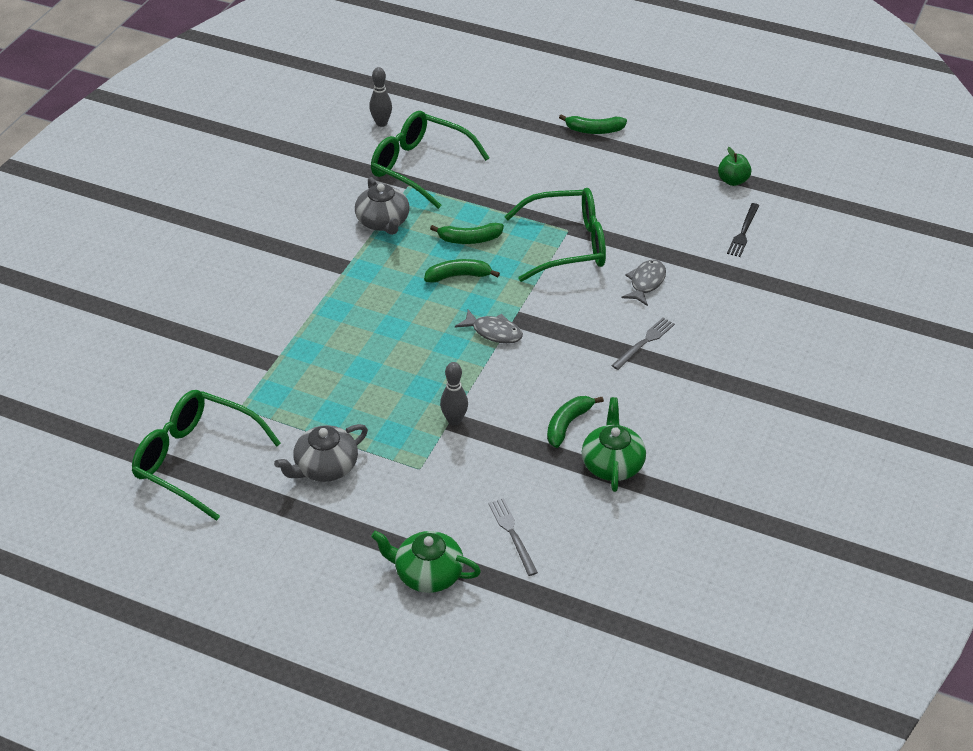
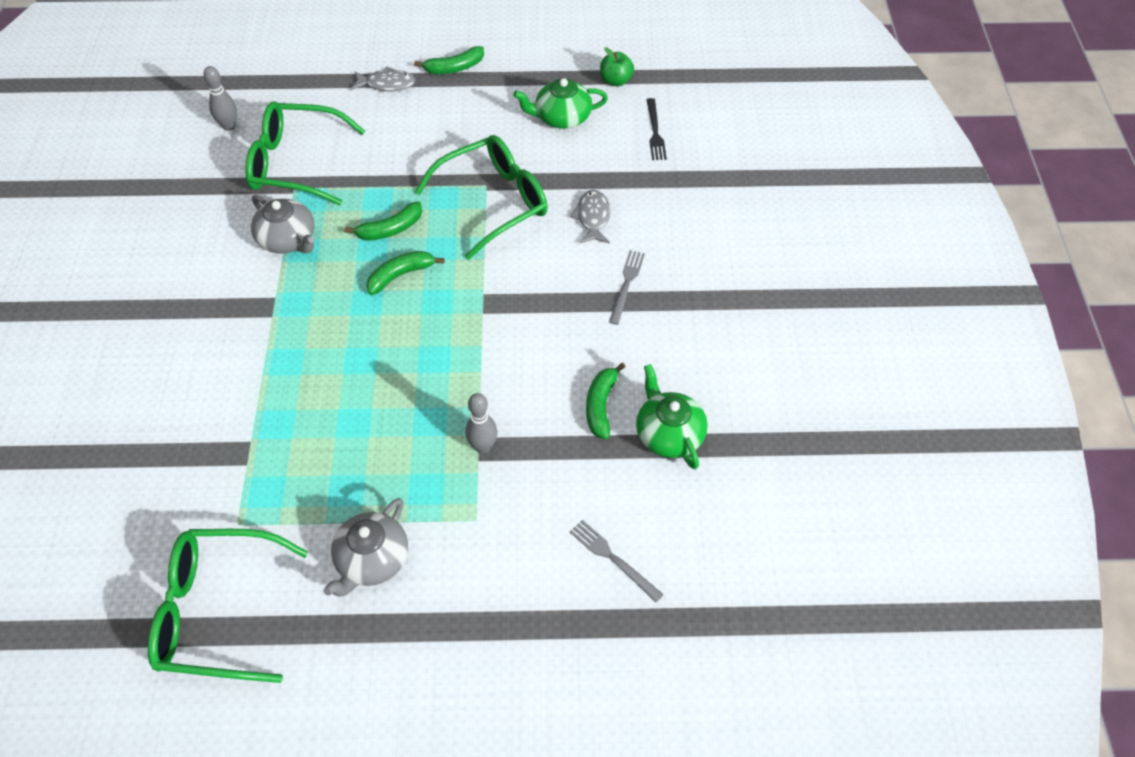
camera: 25 degrees left, 10 degrees up
green teapot [371,531,481,593] -> green teapot moved to [513,78,608,129]
grey fish [455,309,523,344] -> grey fish moved to [351,66,415,92]

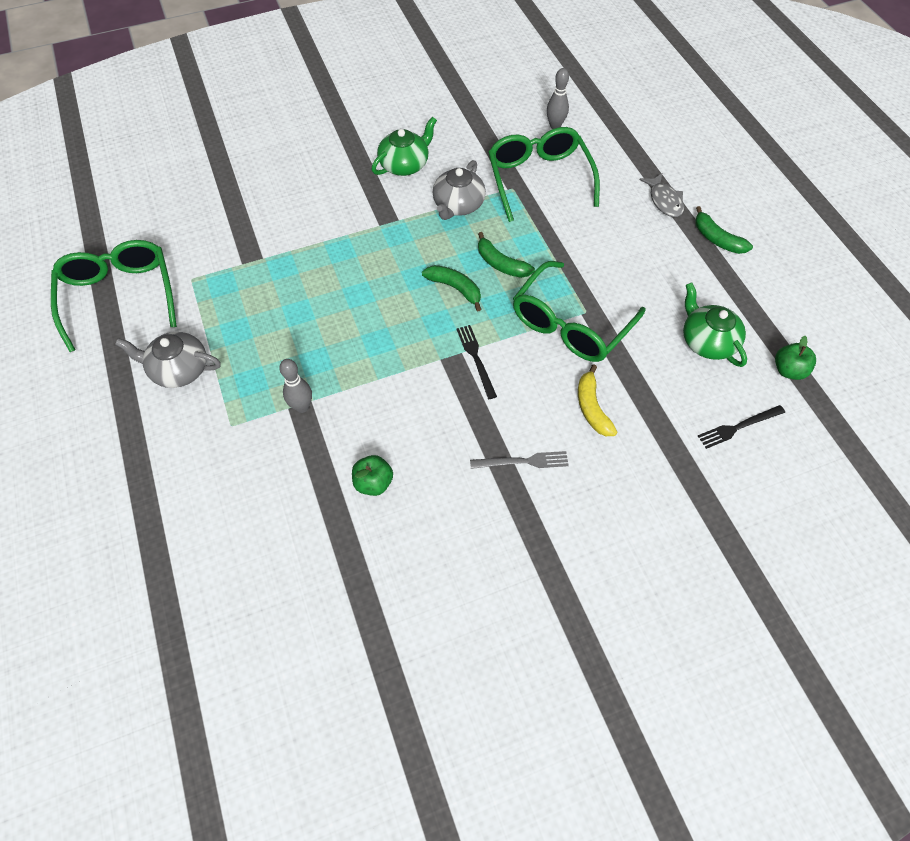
camera: 70 degrees right, 5 degrees up
green glasses [415,135,548,260] -> green glasses turned 90 degrees clockwise [513,261,646,362]
grey fish [570,190,611,244] -> yellow banana [578,364,617,436]
grey fork [570,520,664,602] -> none
green banana [586,363,626,439] -> green apple [352,455,393,496]
green teapot [636,364,708,469] -> green teapot moved to [372,117,437,176]
none -> black fork [456,325,497,399]

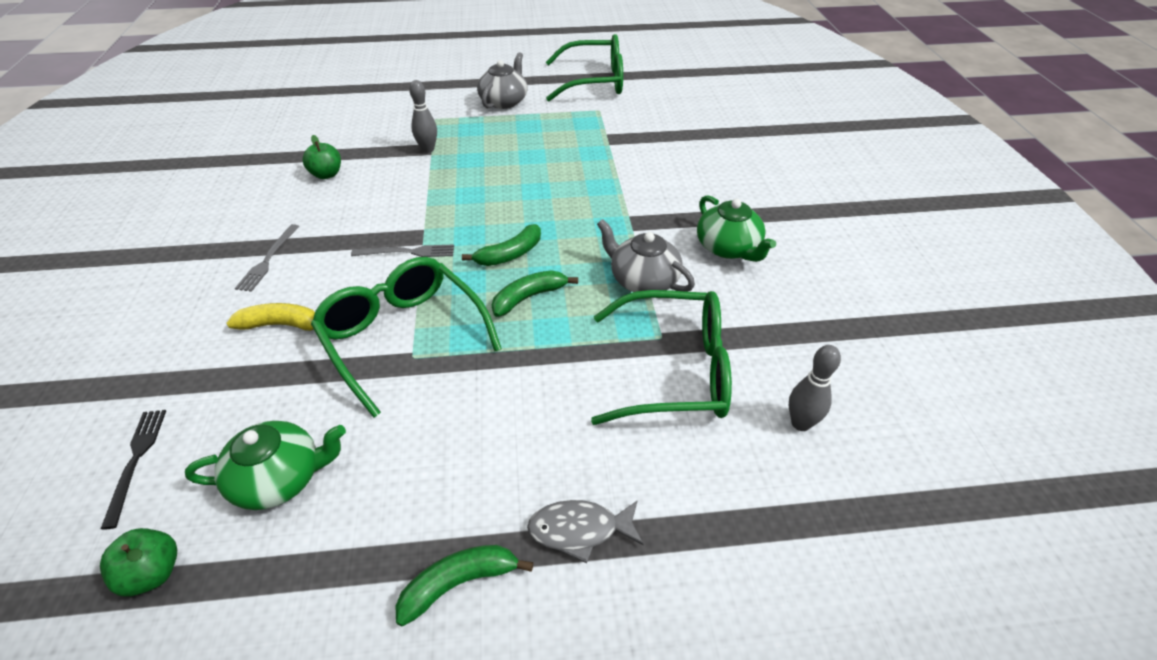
camera: 105 degrees right, 15 degrees down
black fork [456,325,497,399] -> grey fork [351,244,454,257]

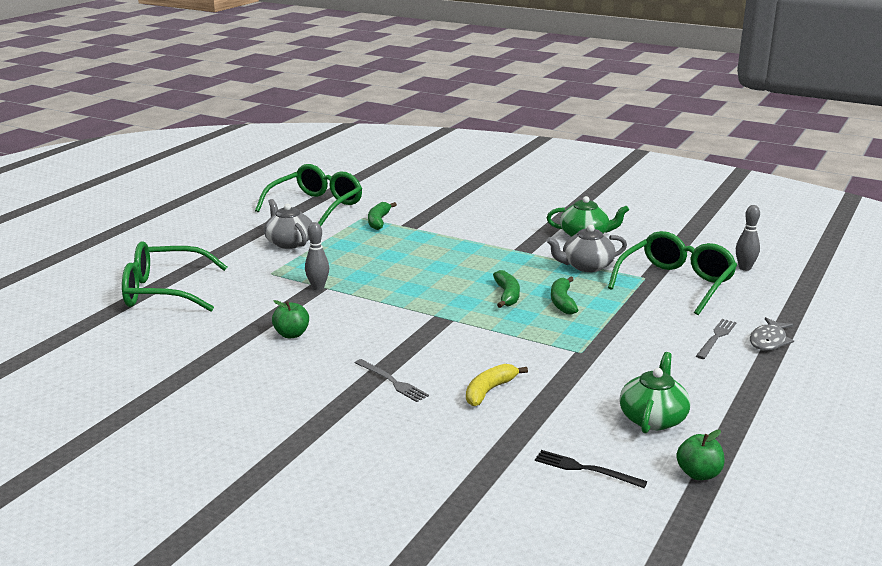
camera: 55 degrees left, 20 degrees down
green glasses [311,257,502,418] -> green glasses moved to [122,241,227,311]
grey fork [351,244,454,257] -> grey fork moved to [696,319,737,359]
green banana [396,545,534,627] -> green banana moved to [368,202,397,230]

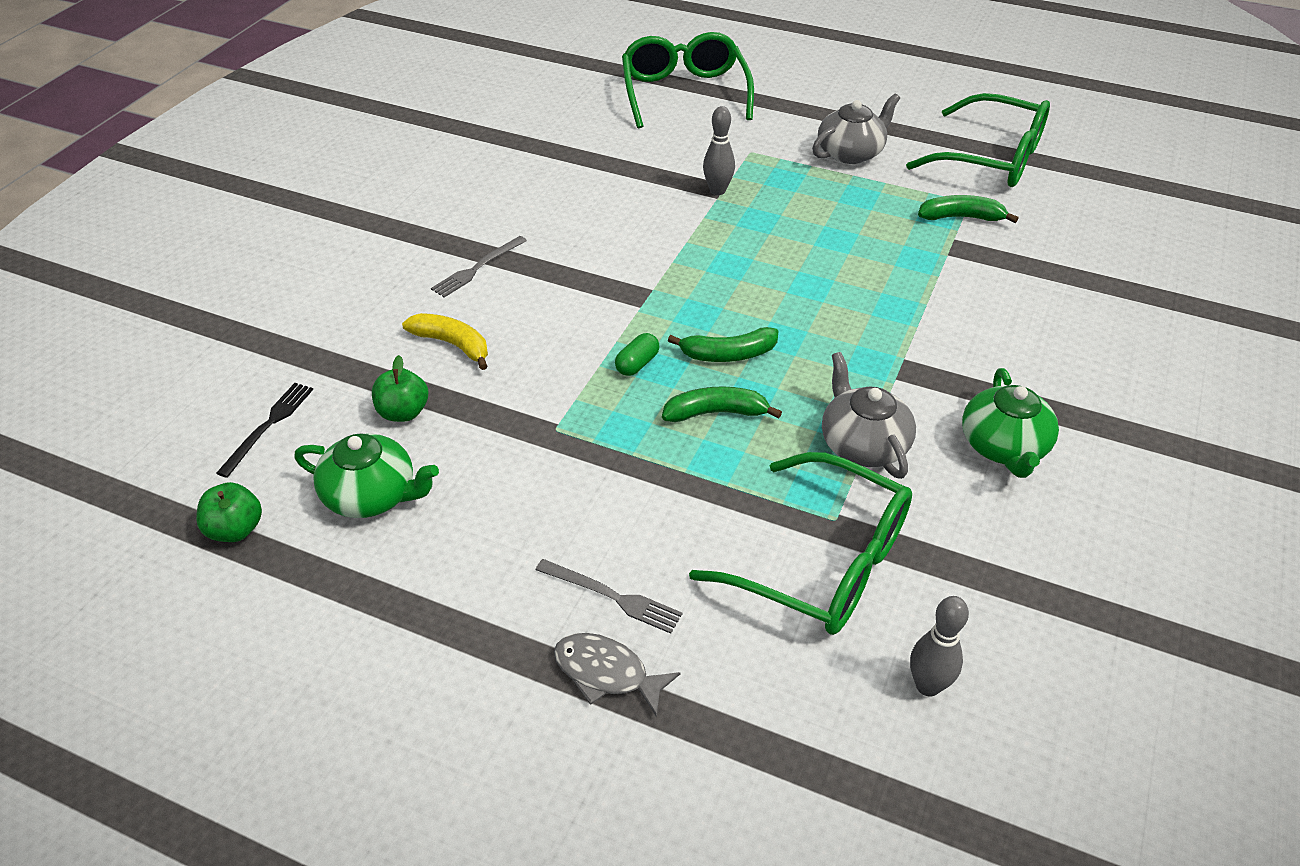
camera: 85 degrees right, 20 degrees up
green apple [272,300,309,338] -> green apple moved to [372,355,428,422]
none -> green capsule [615,333,660,376]

